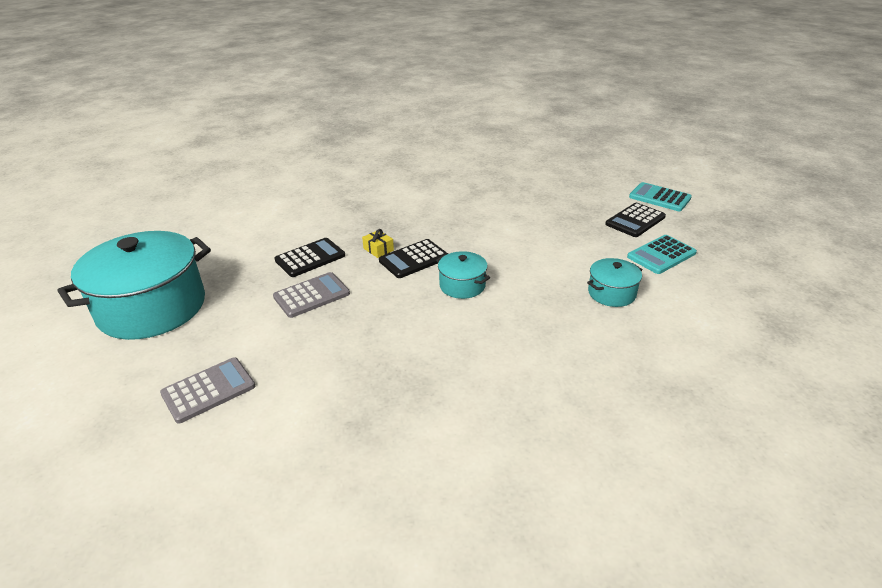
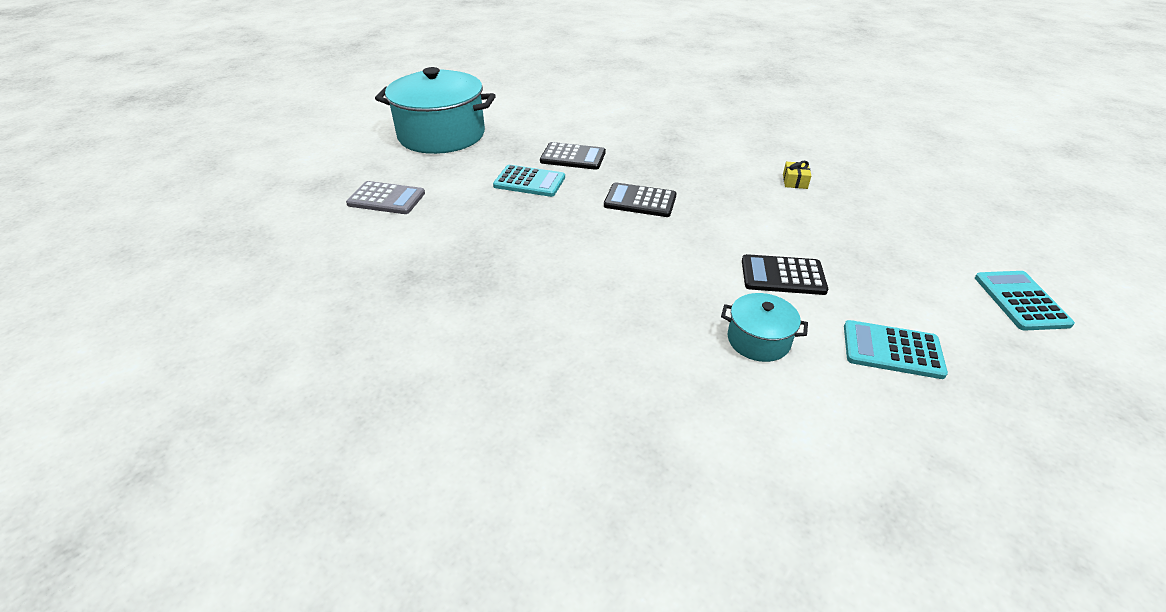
camera: 50 degrees right, 5 degrees up
grey calculator [273,272,350,318] -> turquoise calculator [493,165,565,197]
yellow gift [362,229,394,258] -> yellow gift moved to [783,161,811,189]
turquoise pot [436,251,490,299] -> none
black calculator [605,203,666,237] -> black calculator moved to [742,254,828,295]

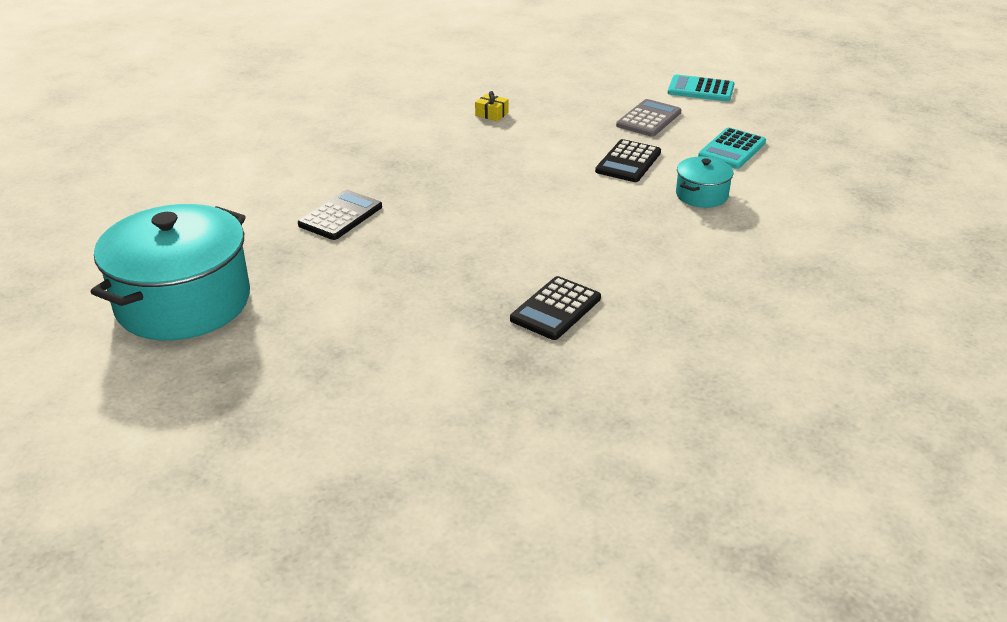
camera: 70 degrees left, 5 degrees down
grey calculator [346,181,425,214] -> grey calculator moved to [616,99,681,137]
turquoise calculator [493,165,565,197] -> none
black calculator [604,182,677,217] -> black calculator moved to [510,276,601,340]

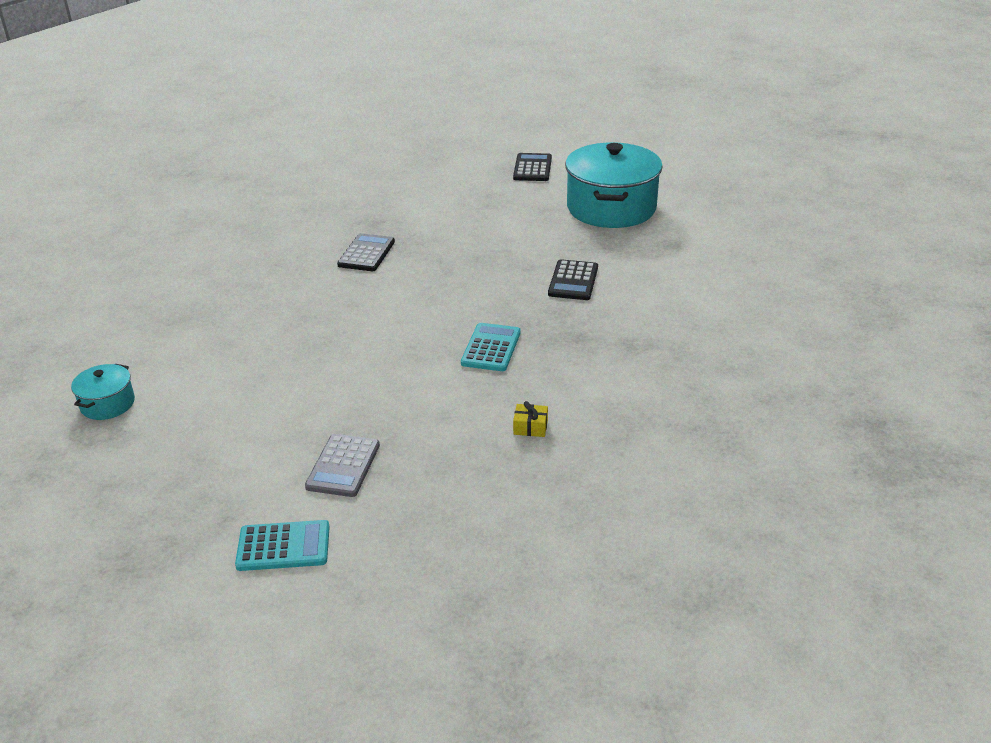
camera: 160 degrees right, 0 degrees up
black calculator [595,139,661,182] -> black calculator moved to [513,153,552,181]
turquoise pot [676,157,734,208] -> turquoise pot moved to [71,364,135,420]
turquoise calculator [698,127,766,169] -> turquoise calculator moved to [461,323,521,371]

